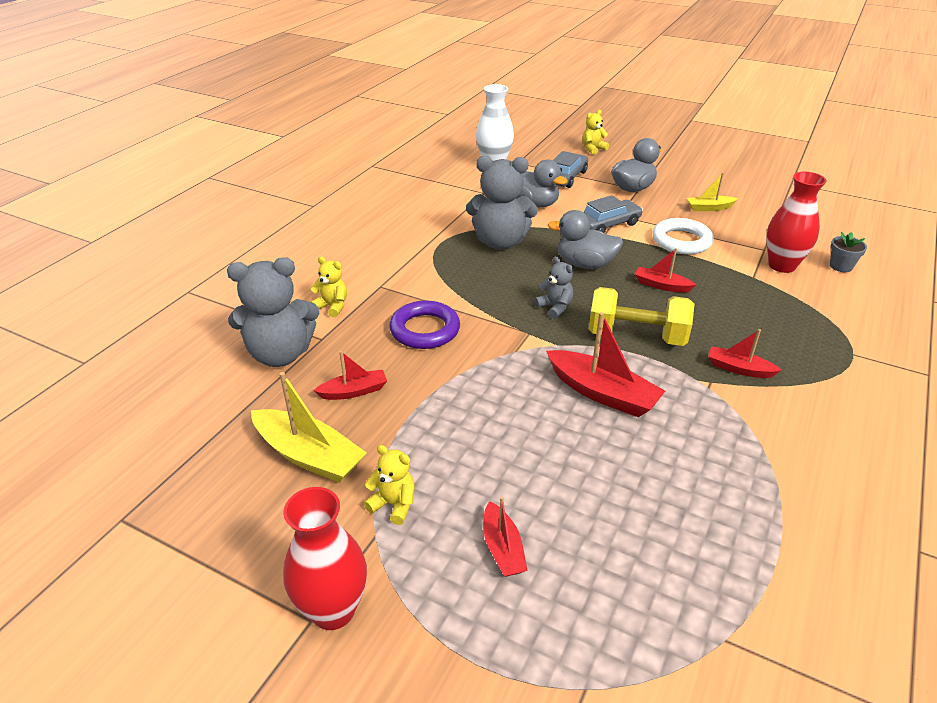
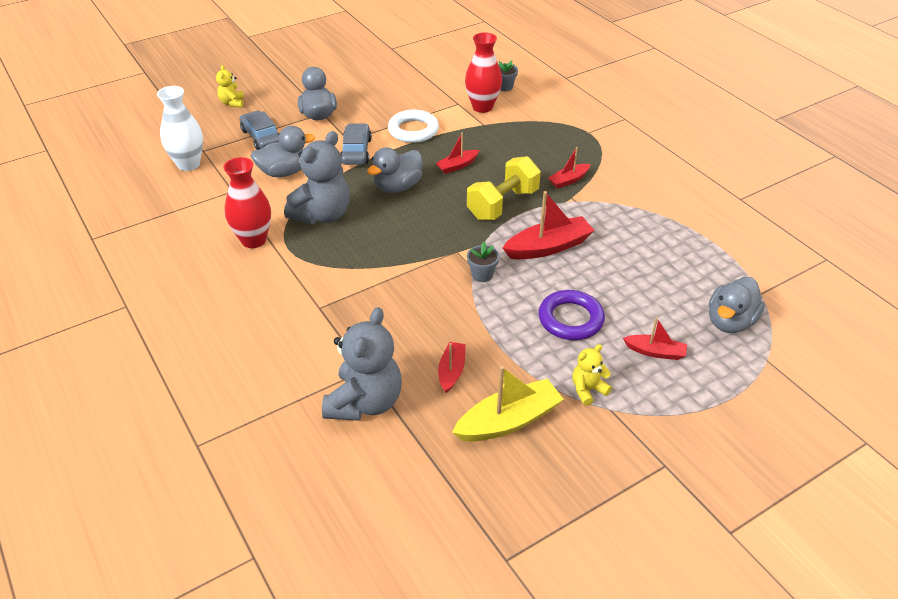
camera: 60 degrees left, 5 degrees up
red vase [283,487,367,630] -> red vase moved to [223,157,271,248]
yellow teddy bear [310,257,347,317] -> none
purple ring [389,300,460,349] -> purple ring moved to [538,290,605,340]
grey teddy bear [534,256,573,319] -> none
yellow boat [687,172,738,211] -> none
none -> grey flower pot [467,242,499,282]
none -> grey duck [709,277,765,333]

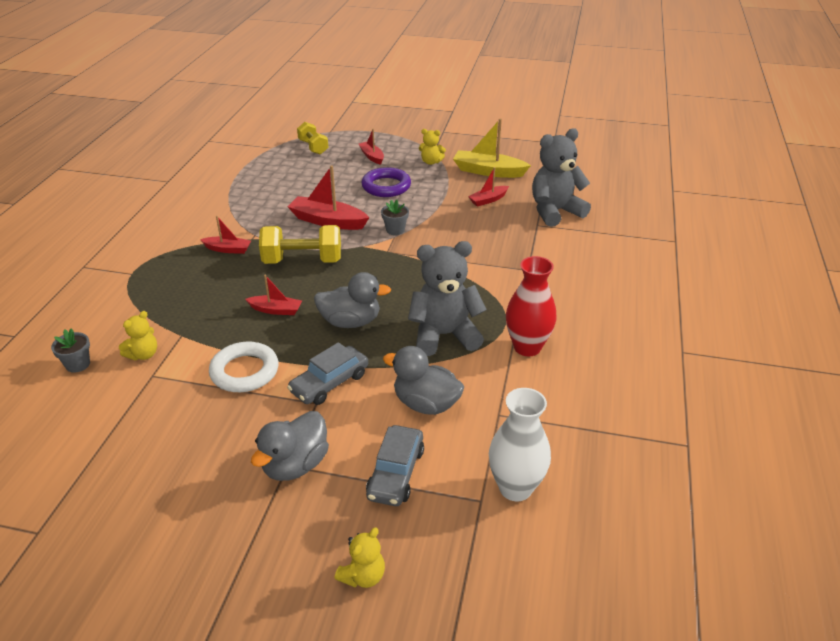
camera: 135 degrees left, 5 degrees down
red vase [465,32,502,113] -> yellow teddy bear [119,311,157,360]
grey duck [709,277,765,333] -> yellow dumbbell [297,122,328,155]

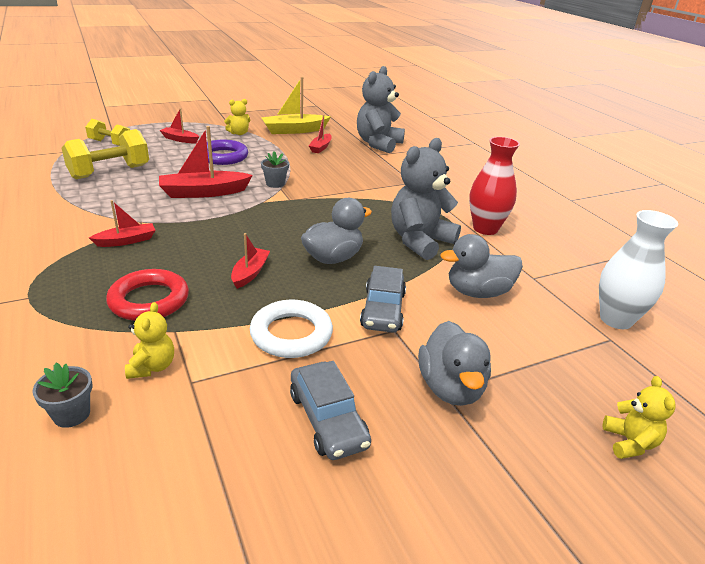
camera: 40 degrees left, 5 degrees down
red boat [245,274,302,315] -> red boat turned 45 degrees counterclockwise [231,233,270,289]
yellow dumbbell [259,225,341,264] -> yellow dumbbell moved to [62,129,149,179]
grey car [366,425,424,506] -> grey car moved to [290,361,371,460]
none -> red ring [106,269,189,321]

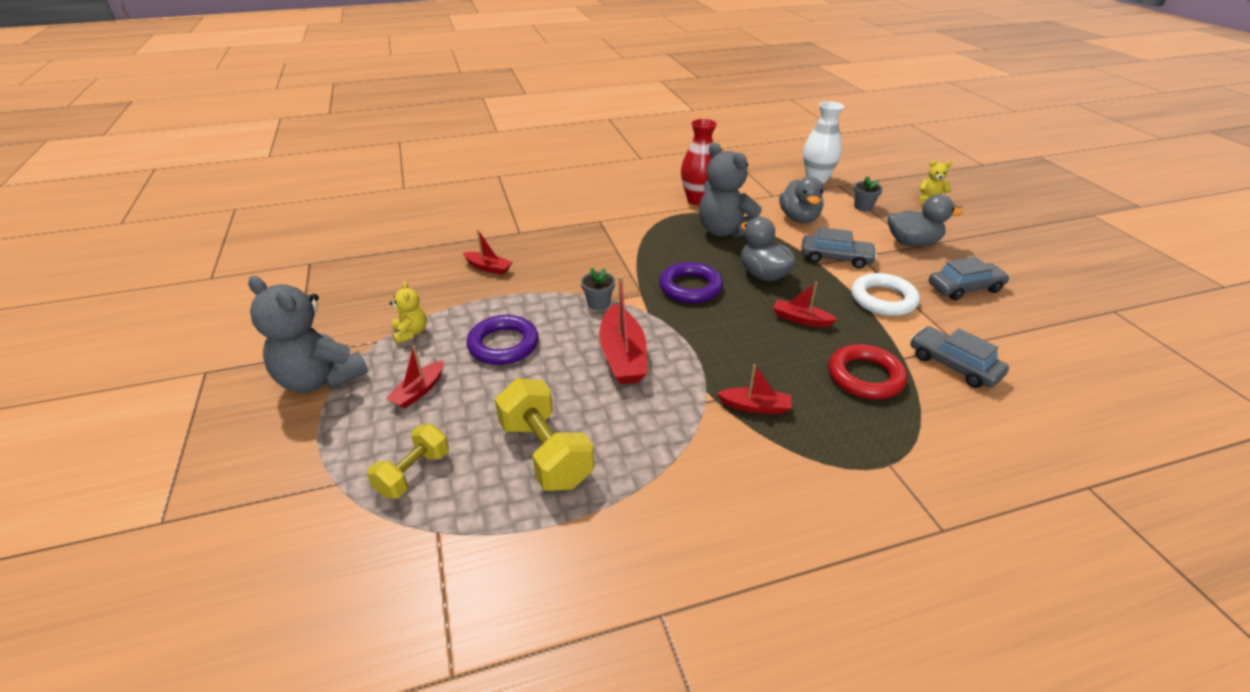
camera: 80 degrees left, 5 degrees up
grey flower pot [32,363,92,428] -> grey flower pot moved to [854,176,883,211]
red boat [89,200,156,247] -> red boat turned 120 degrees clockwise [717,364,792,414]
yellow teddy bear [125,302,174,379] -> grey car [910,327,1009,388]
yellow boat [261,77,331,134] -> none
grey teddy bear [357,66,405,153] -> grey teddy bear moved to [248,276,368,393]
none -> purple ring [659,262,723,303]

